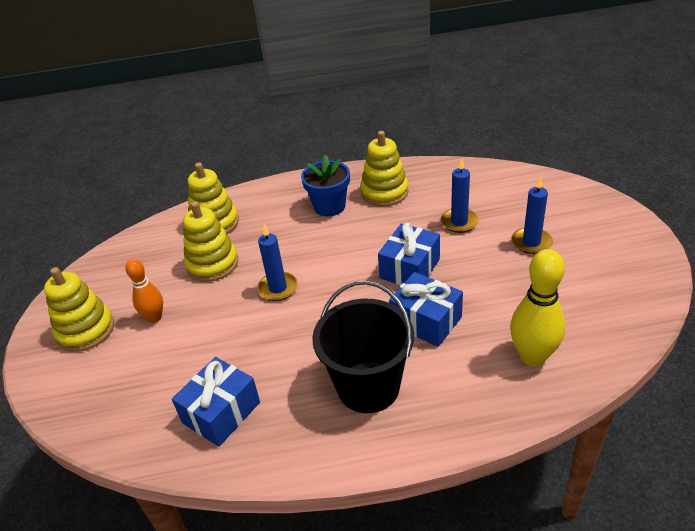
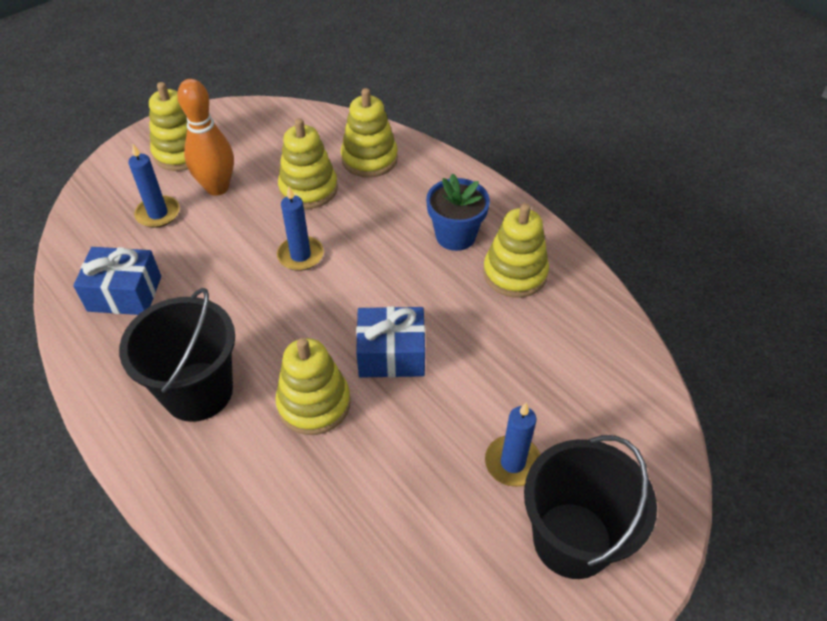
camera: 55 degrees right, 10 degrees up
orange bowling pin [125,259,163,323] -> orange bowling pin [177,79,234,196], size x1.59
blue gift [389,272,463,347] -> yellow stacking toy [275,338,351,435]
blue candle [440,158,479,233] -> blue candle moved to [128,144,180,228]
yellow bowling pin [510,249,565,366] -> none
none -> black bucket [524,435,657,579]

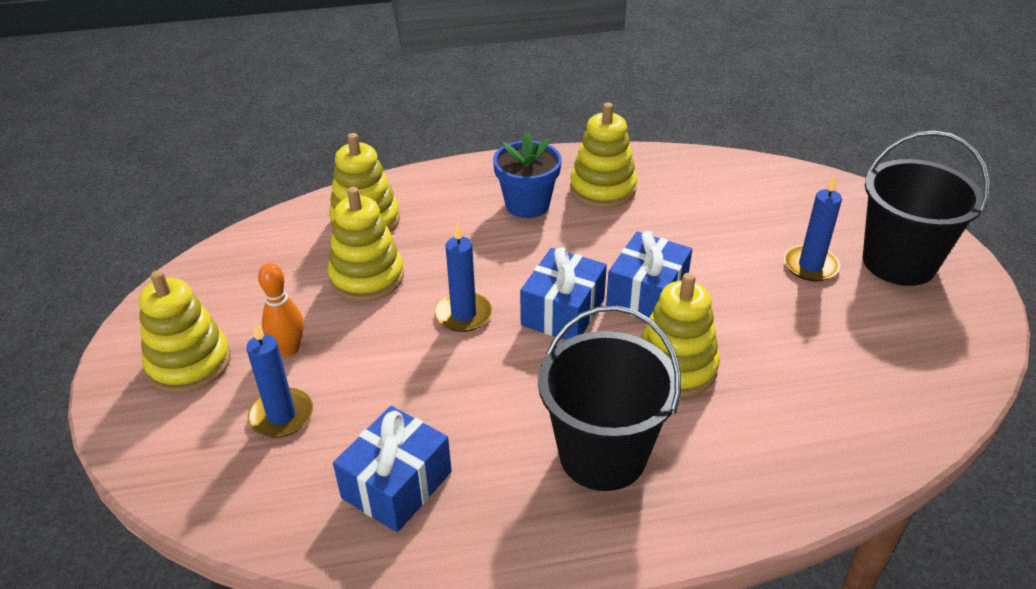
camera: 60 degrees left, 10 degrees down
orange bowling pin [177,79,234,196] -> orange bowling pin [258,263,304,356], size x0.63
none -> blue gift [520,247,607,340]

